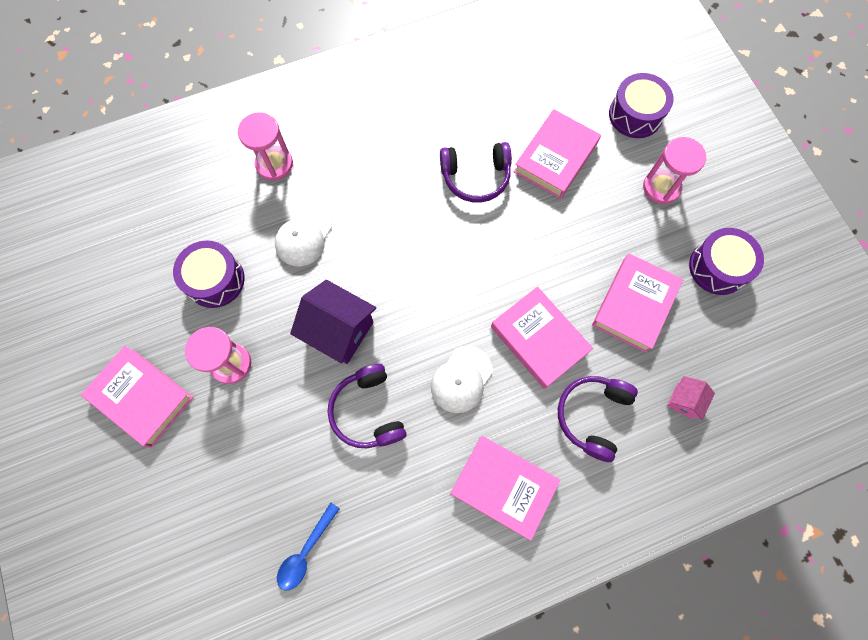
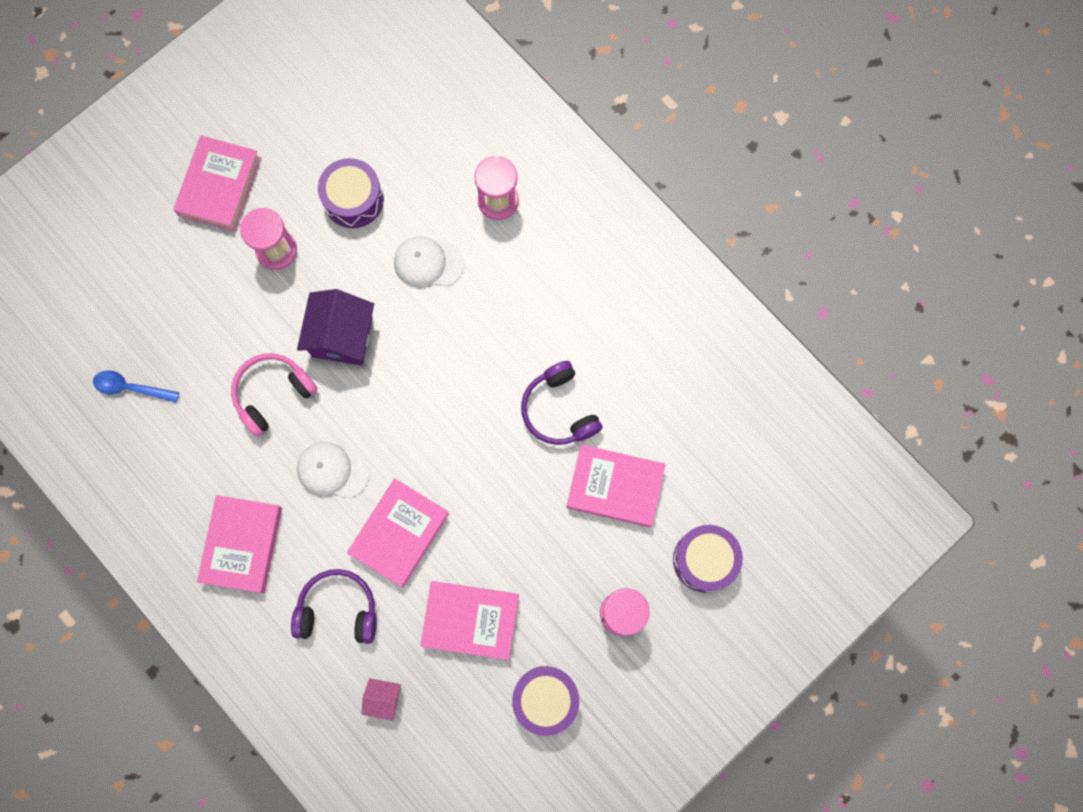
camera: 70 degrees right, 5 degrees up
purple headphones [328,364,407,448] -> pink headphones [231,353,318,437]

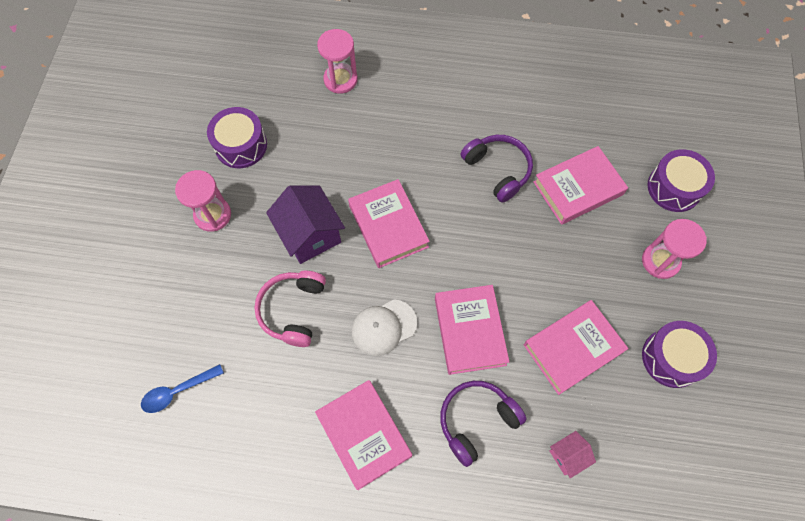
camera: 40 degrees left, 10 degrees down
pink book [173,136,261,232] -> pink book moved to [348,179,430,268]
white cap [394,236,464,288] -> none
purple headphones [521,361,603,445] -> purple headphones turned 150 degrees counterclockwise [461,135,533,203]

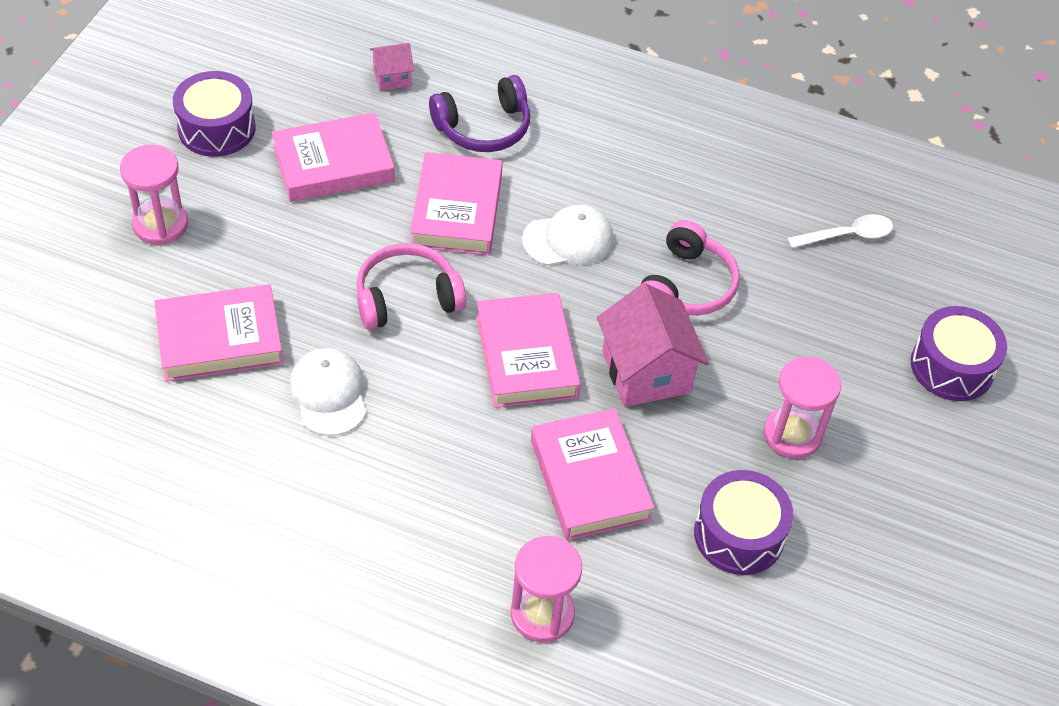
camera: 170 degrees left, 15 degrees down
blue spoon [141,364,224,413] -> white spoon [787,214,893,248]
purple house [266,186,345,264] -> pink house [597,283,709,407]
pink book [315,380,412,490] -> pink book moved to [531,408,654,541]
purple headphones [461,135,533,203] -> white cap [290,348,366,436]
purple drum [648,149,715,212] -> purple drum moved to [911,306,1007,401]
none -> pink headphones [356,243,466,330]

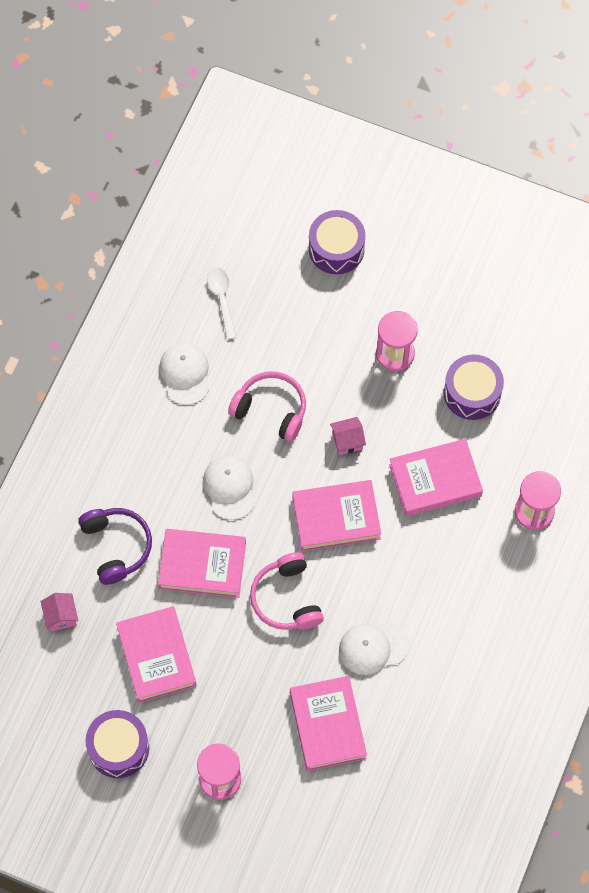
camera: 85 degrees left, 15 degrees up
pink house [597,283,709,407] -> pink house [330,417,366,455], size x0.52
none -> white cap [159,343,209,405]

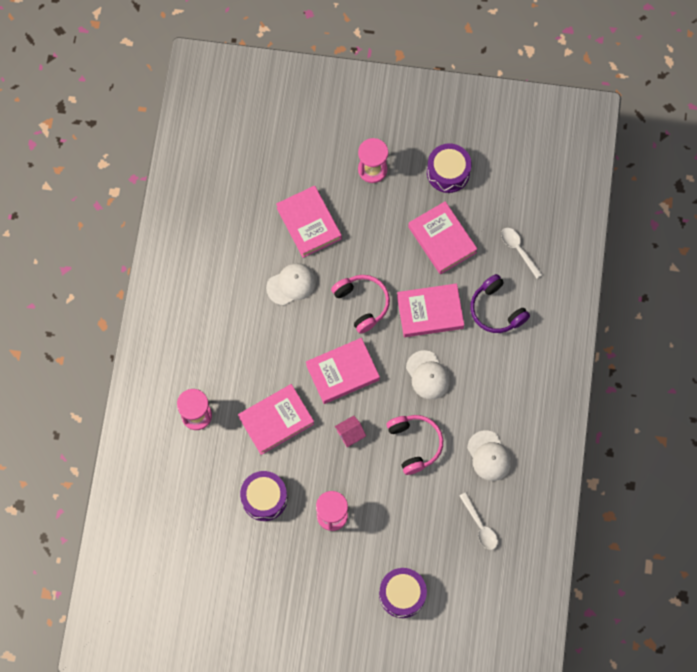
camera: 165 degrees right, 5 degrees up
pink house [40,593,78,632] -> white spoon [501,228,543,278]
pink headphones [228,371,306,442] -> pink headphones turned 120 degrees counterclockwise [386,415,443,475]

